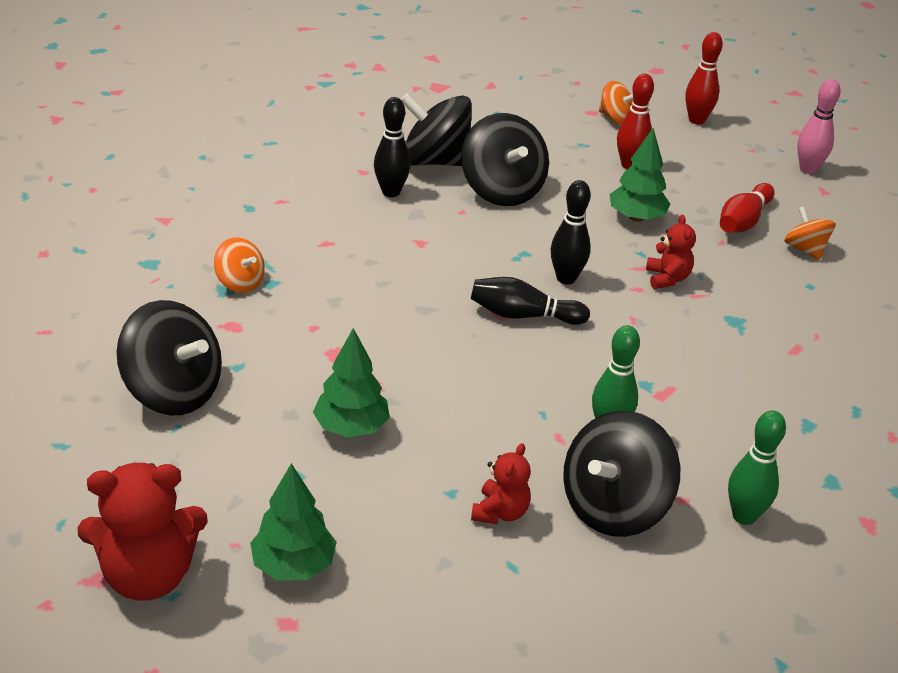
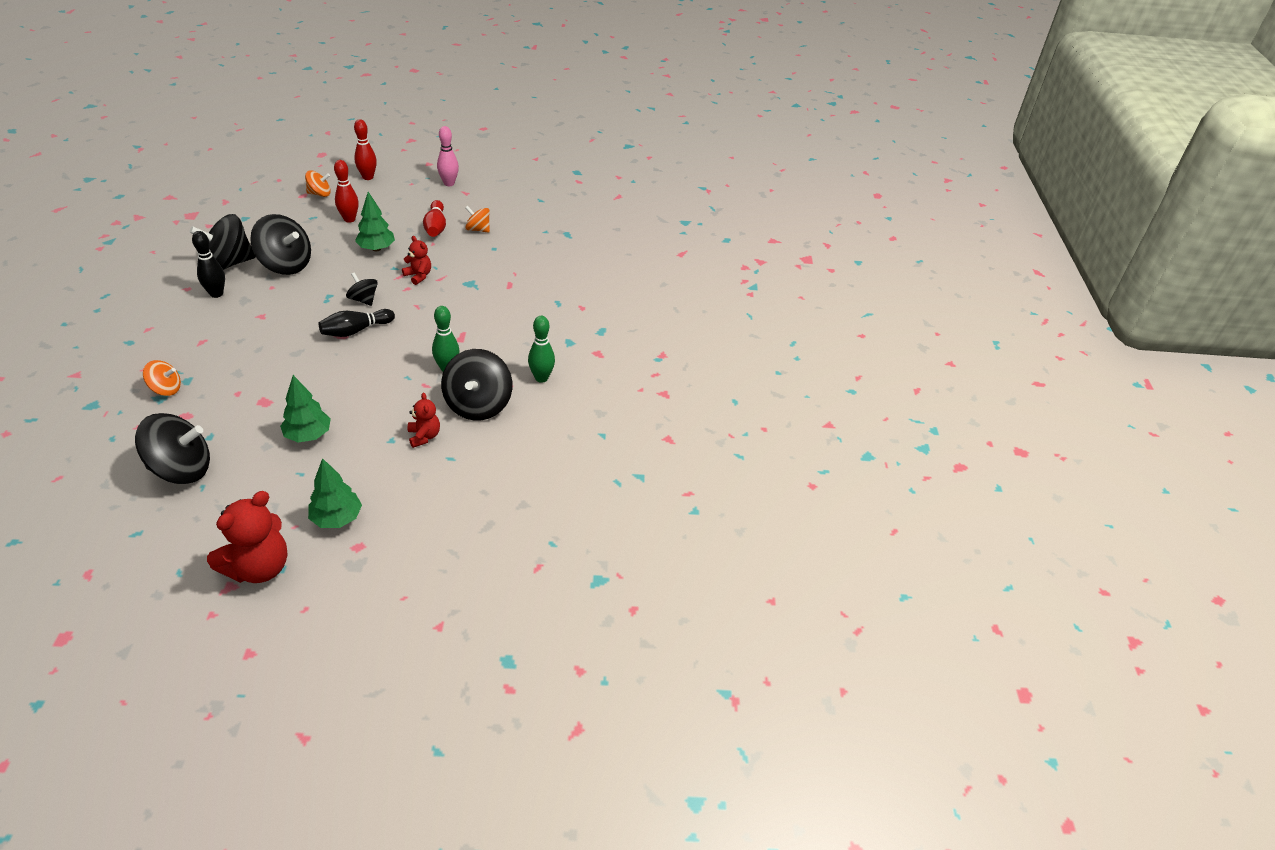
camera: 40 degrees left, 5 degrees up
black bowling pin [551,180,591,284] -> black spinning top [346,272,378,306]

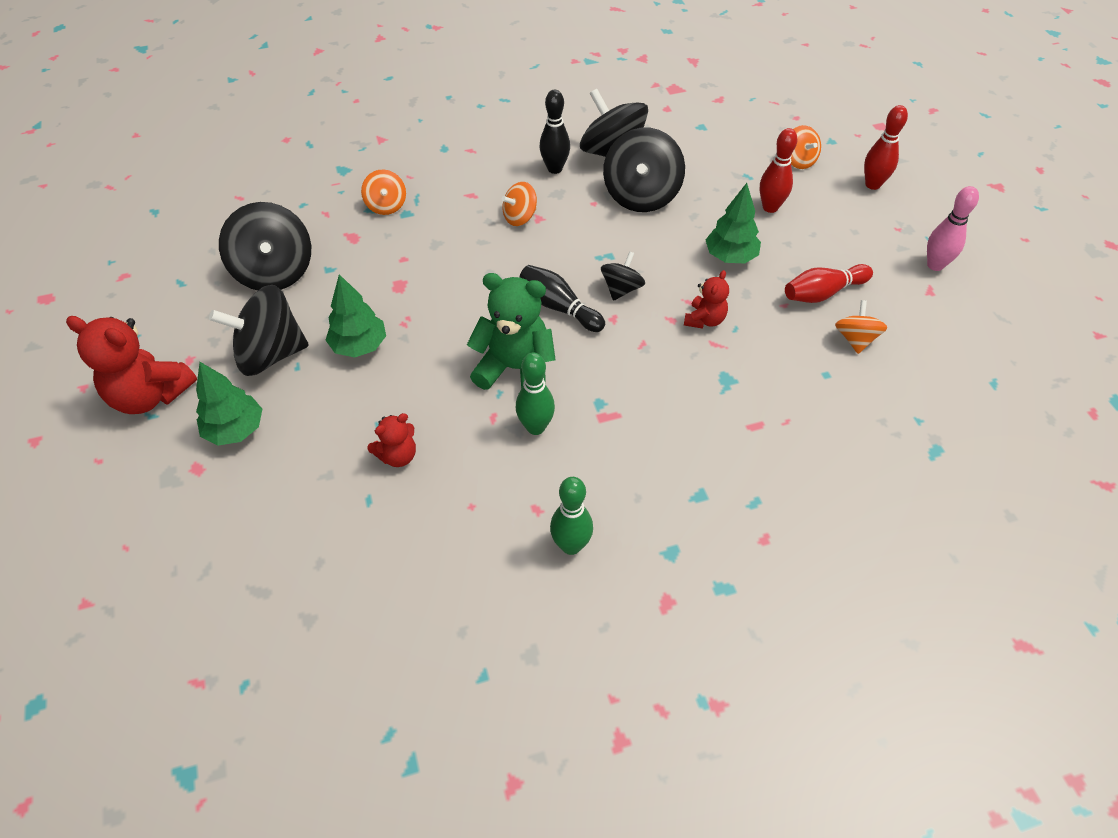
camera: 75 degrees right, 10 degrees up
black spinning top [441,349,512,420] -> black spinning top moved to [209,285,309,376]
none -> green teddy bear [467,273,556,390]
none -> orange spinning top [502,182,537,226]

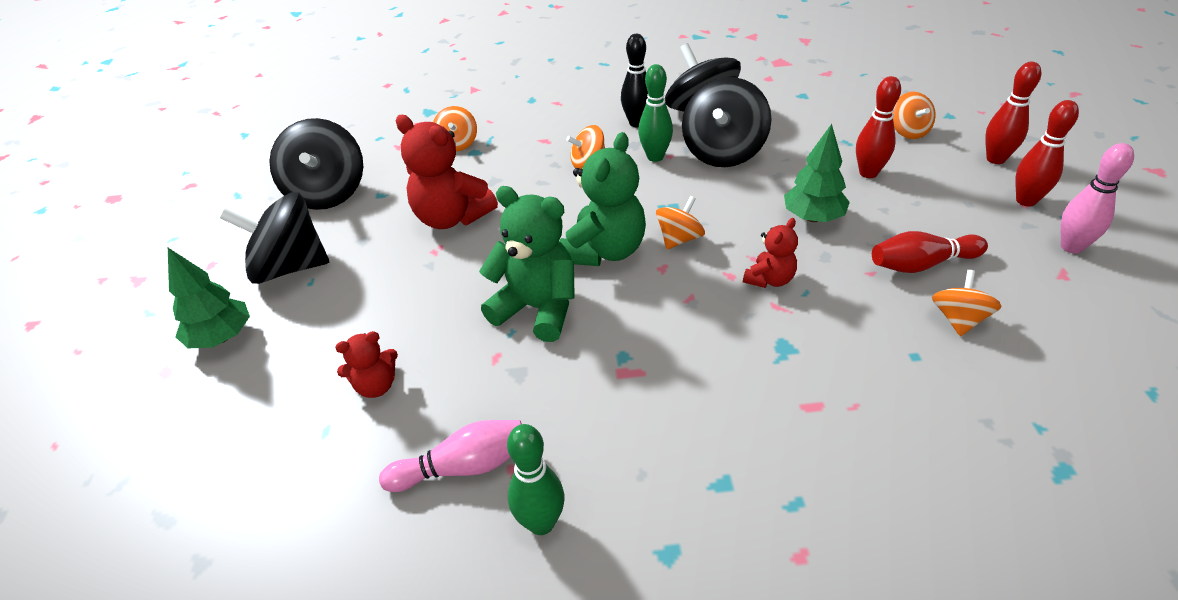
camera: 15 degrees right, 10 degrees down
red teddy bear [66,316,197,414] -> red teddy bear moved to [396,115,498,229]
green tree [326,274,386,358] -> none
green bowling pin [516,352,555,435] -> green bowling pin moved to [638,64,673,162]
black bowling pin [520,265,605,332] -> green teddy bear [560,132,646,266]
black spinning top [601,251,645,301] -> orange spinning top [656,196,705,250]
none -> pink bowling pin [379,420,522,492]
none -> red bowling pin [1015,100,1079,207]

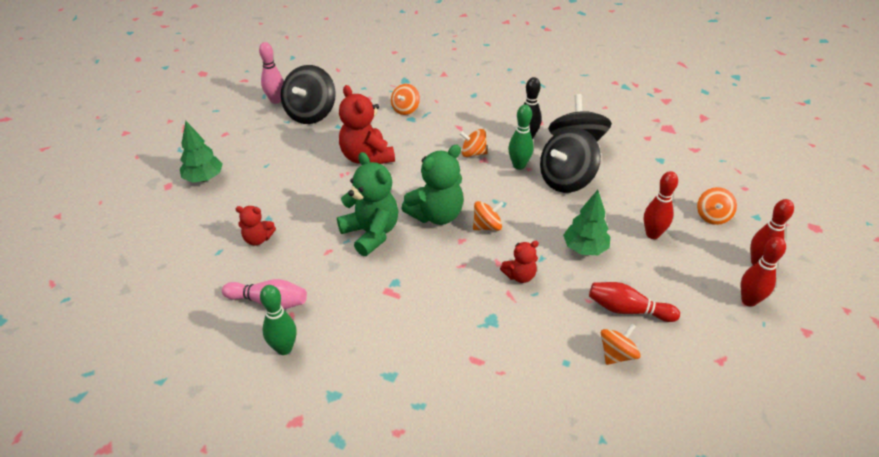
camera: 25 degrees right, 0 degrees up
black spinning top [220,192,329,284] -> none
pink bowling pin [1061,143,1134,254] -> pink bowling pin moved to [259,42,284,104]

